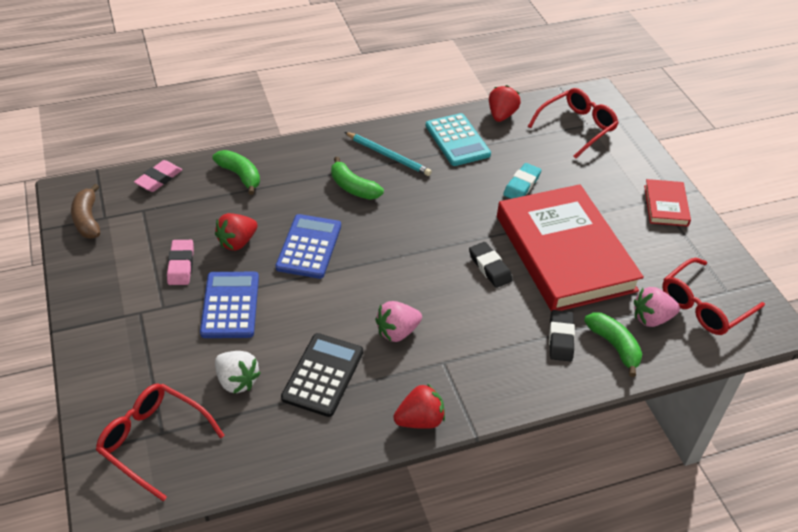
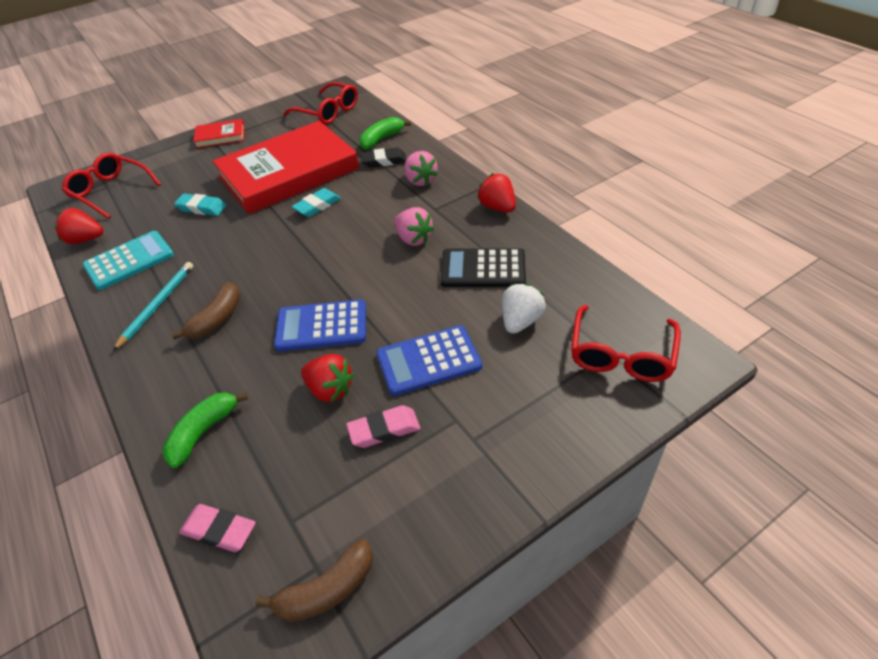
camera: 100 degrees left, 0 degrees up
green banana [331,157,384,200] -> brown banana [171,282,241,340]
black eraser [469,242,513,288] -> turquoise eraser [291,188,341,217]
pink strawberry [634,287,680,327] -> pink strawberry moved to [404,151,438,186]

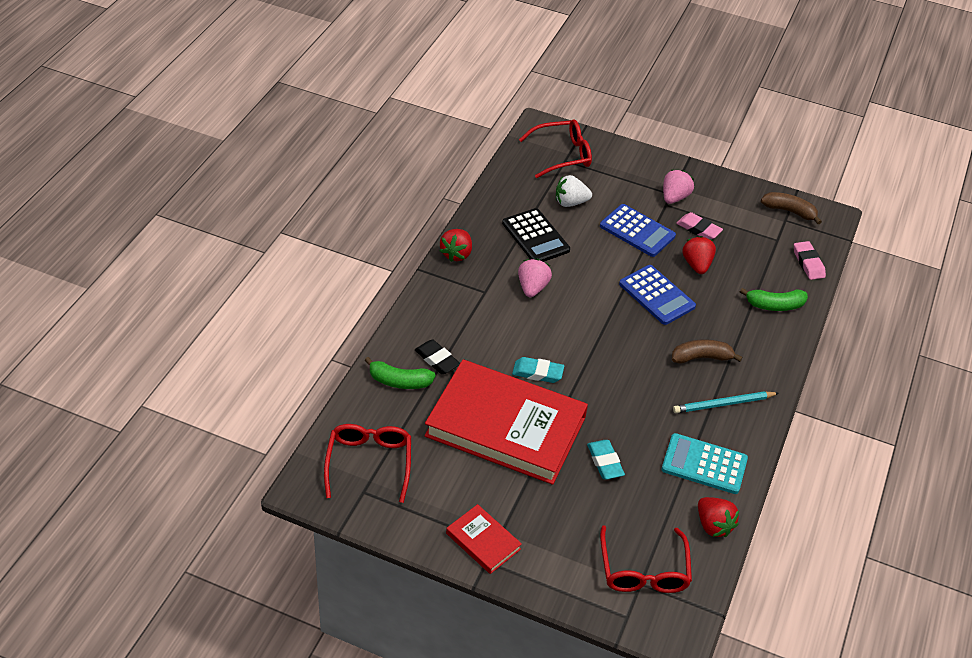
camera: 130 degrees left, 0 degrees up
pink strawberry [404,151,438,186] -> pink strawberry moved to [663,170,694,204]

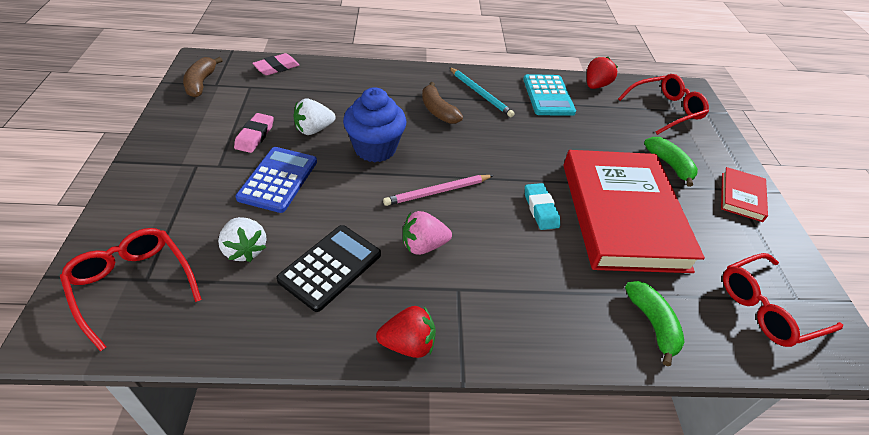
camera: 115 degrees left, 0 degrees up
black eraser [415,339,460,374] -> none
turquoise eraser [587,440,625,479] -> none
blue calculator [619,265,696,325] -> blue cupcake [343,87,407,162]
pink strawberry [663,170,694,204] -> none
red strawberry [682,236,716,274] -> white strawberry [293,99,335,135]
green banana [740,288,808,311] -> green banana moved to [644,137,698,187]
none -> pink pencil [383,175,494,206]

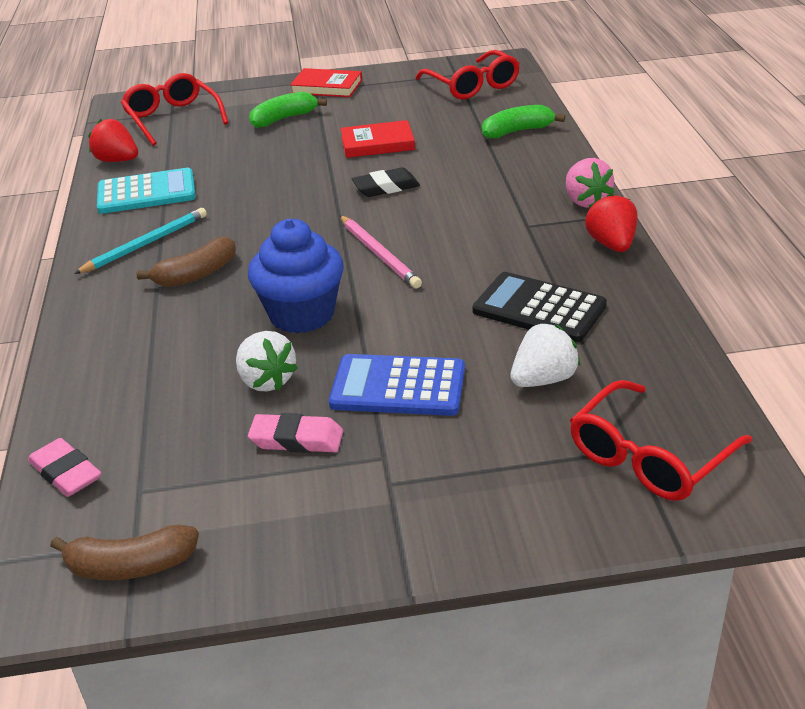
camera: 90 degrees left, 10 degrees down
pink strawberry [403,211,452,255] -> pink strawberry moved to [566,158,614,208]
turquoise eraser [525,183,560,230] -> black eraser [352,167,420,197]
red book [563,150,705,273] -> red book [340,120,415,158], size x0.43

